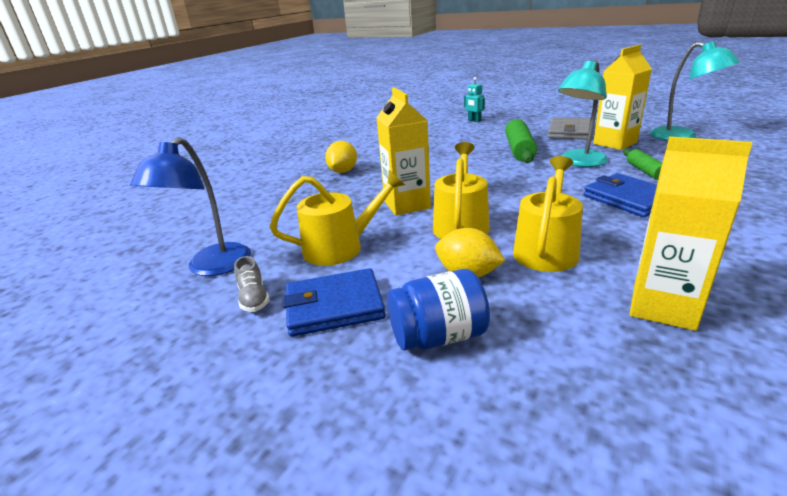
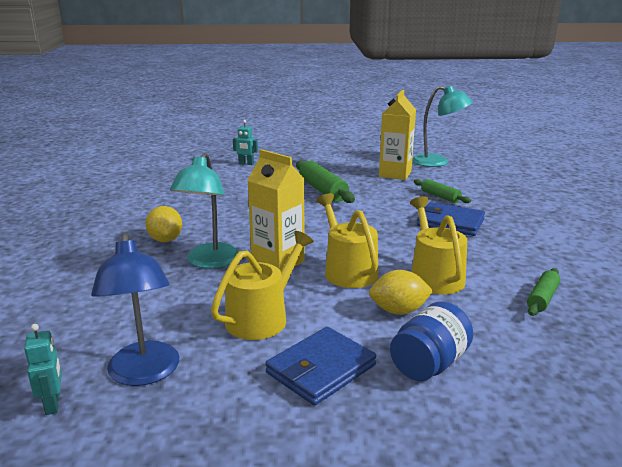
camera: 35 degrees left, 5 degrees down
grey shoe [234,256,270,312] -> none
grey wallet [548,117,591,139] -> none
turquoise lamp [558,60,608,167] -> turquoise lamp moved to [170,153,239,269]
yellow carton [630,136,753,331] -> green rolling pin [527,268,560,316]
none -> turquoise robot [24,324,62,415]

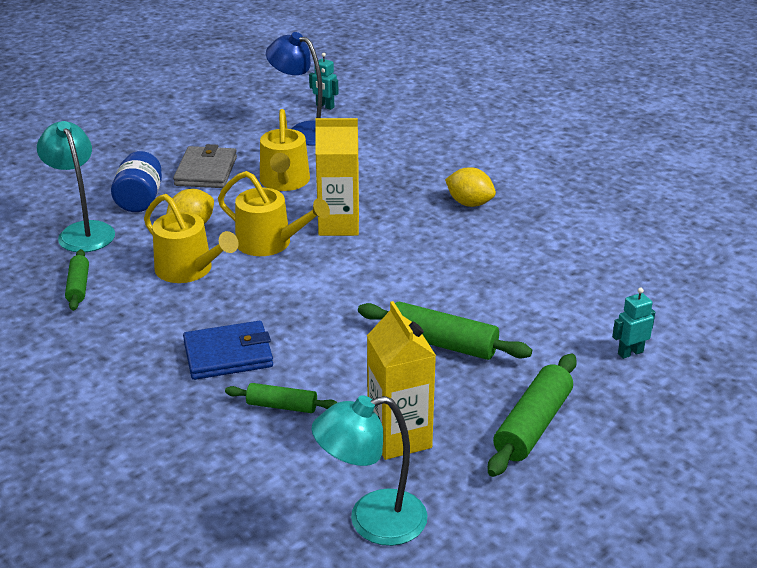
camera: 140 degrees right, 10 degrees up
turquoise lamp [170,153,239,269] -> turquoise lamp moved to [37,121,115,252]
blue wallet [265,327,376,406] -> grey wallet [173,144,237,188]
none -> green rolling pin [488,354,577,477]

